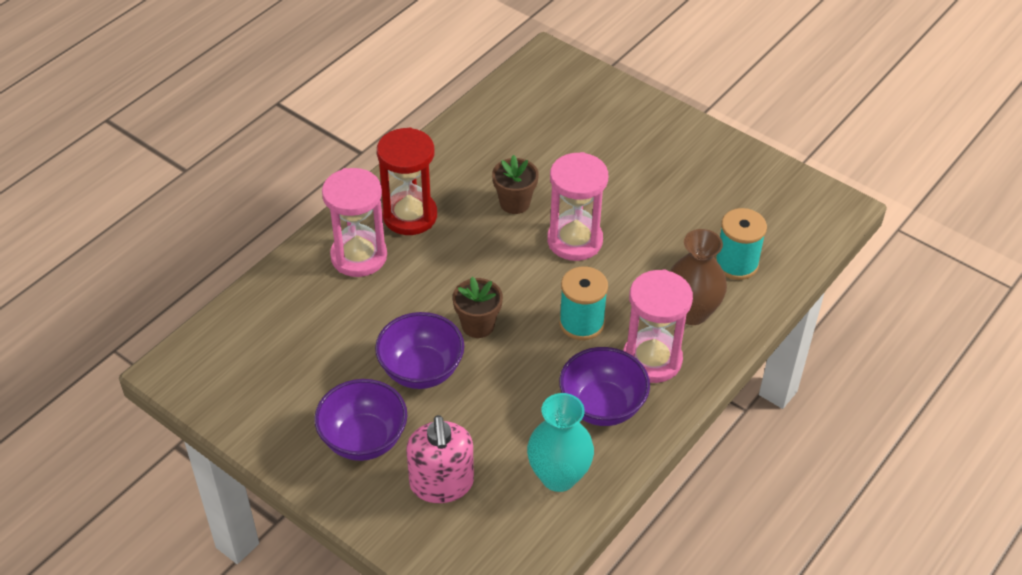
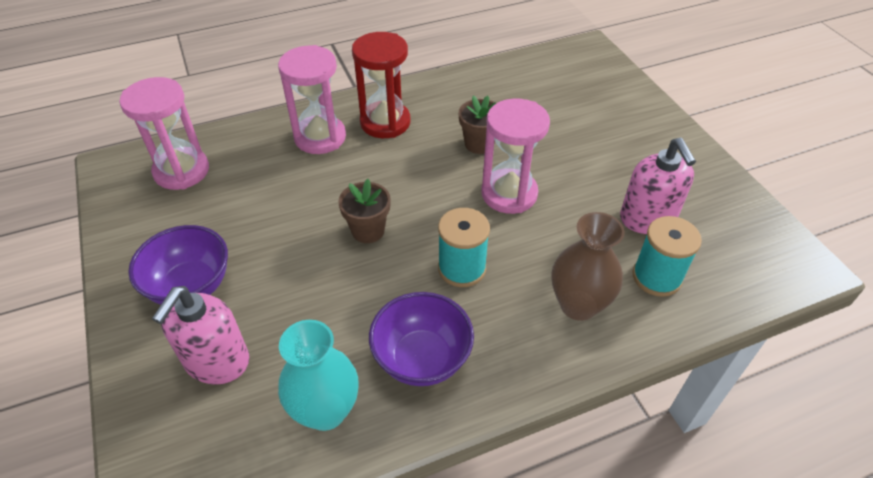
camera: 30 degrees right, 0 degrees up
purple bowl [375,312,464,389] -> none
pink hourglass [623,270,693,383] -> pink hourglass moved to [119,77,209,190]
none -> pink soap dispenser [620,138,696,234]

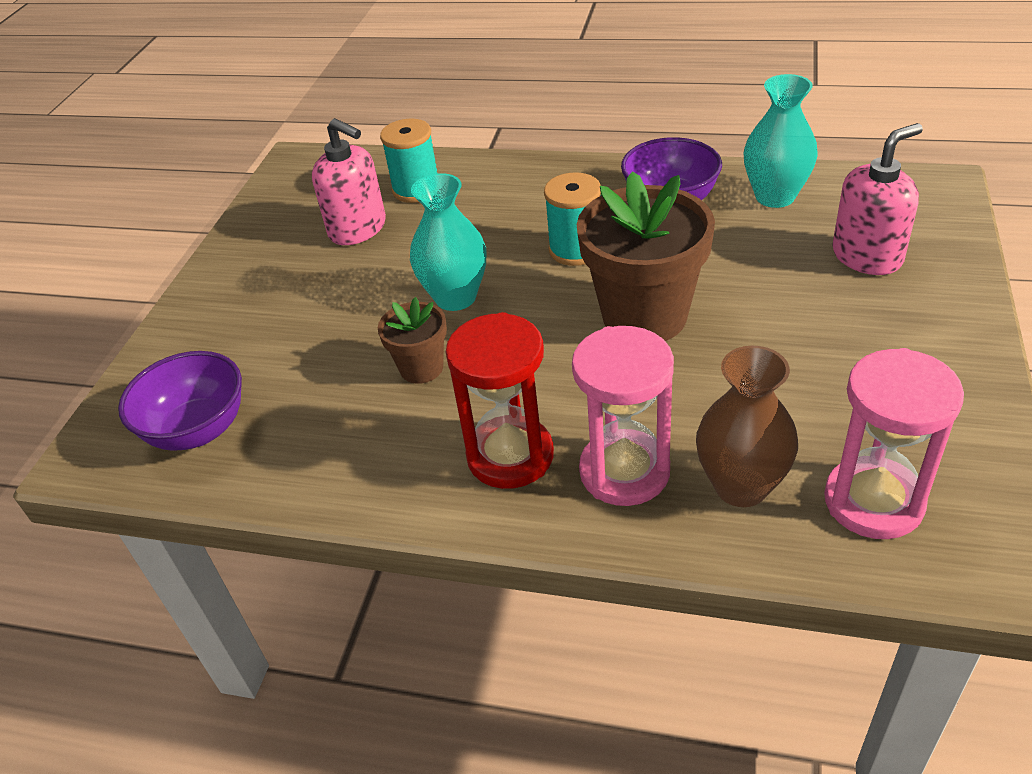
camera: 140 degrees left, 5 degrees down
purple bowl [128,225,228,305] -> purple bowl moved to [118,351,242,451]
brown flower pot [338,179,391,243] -> brown flower pot [577,171,715,341], size x1.96
pink hourglass [481,99,550,214] -> turquoise vase [410,173,487,311]
brown vase [552,212,625,321] -> brown vase moved to [696,346,798,507]
pink soap dispenser [620,138,696,234] -> pink soap dispenser turned 105 degrees clockwise [312,118,386,245]

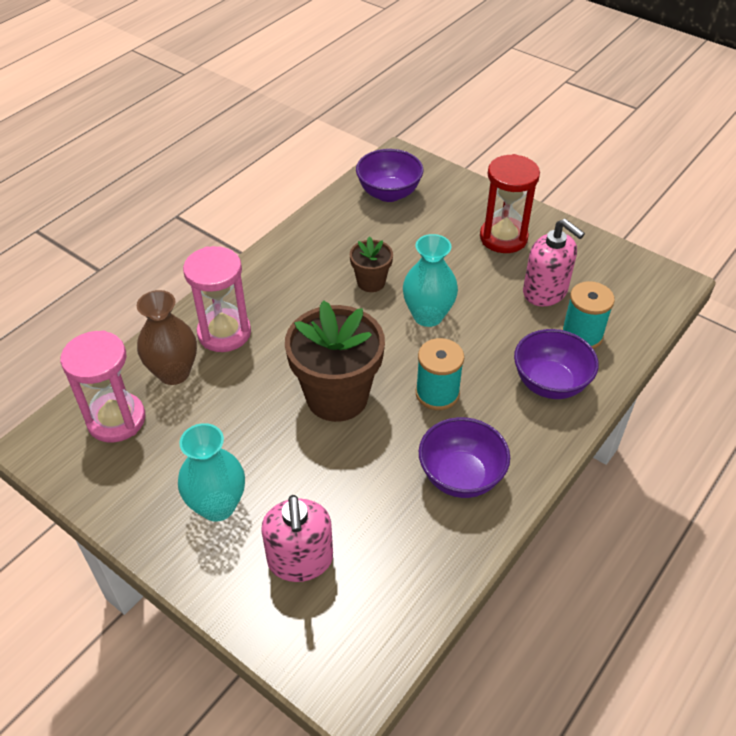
camera: 110 degrees right, 5 degrees up
pink soap dispenser [312,118,386,245] -> pink soap dispenser turned 105 degrees counterclockwise [523,219,585,306]
red hourglass [446,312,554,489] -> red hourglass moved to [480,154,540,253]
turquoise vase [743,74,818,208] -> turquoise vase moved to [178,423,245,522]
none -> purple bowl [514,329,599,399]

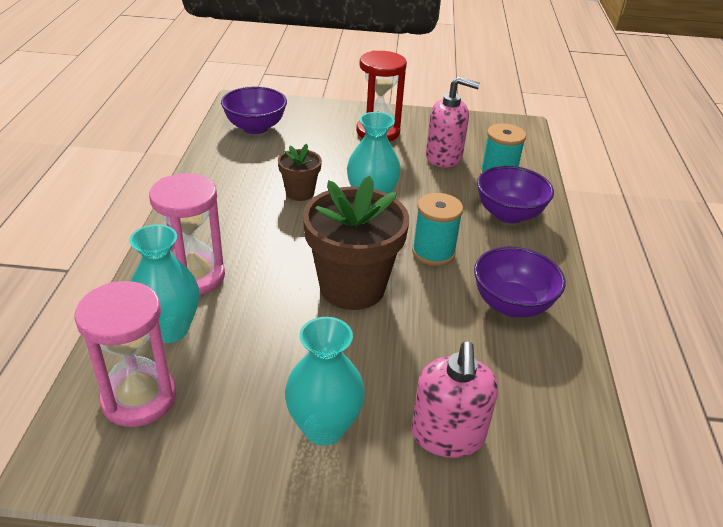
camera: 35 degrees left, 10 degrees down
brown vase [137,290,197,385] -> turquoise vase [129,224,199,343]
pink soap dispenser [261,495,333,582] -> pink soap dispenser turned 45 degrees clockwise [411,342,498,458]

